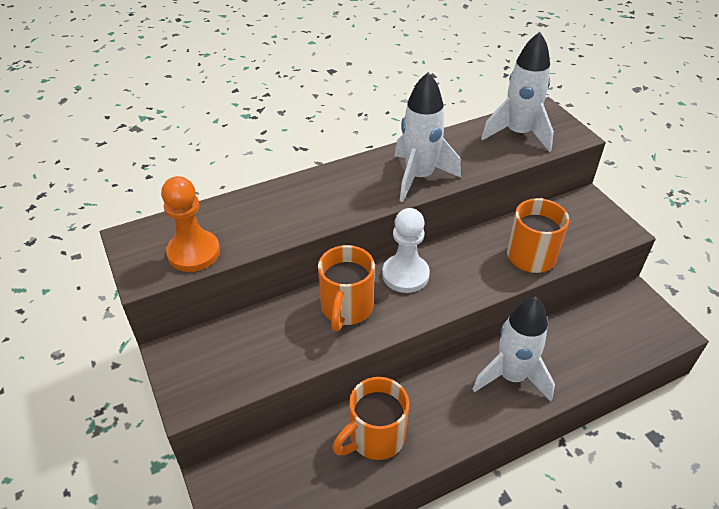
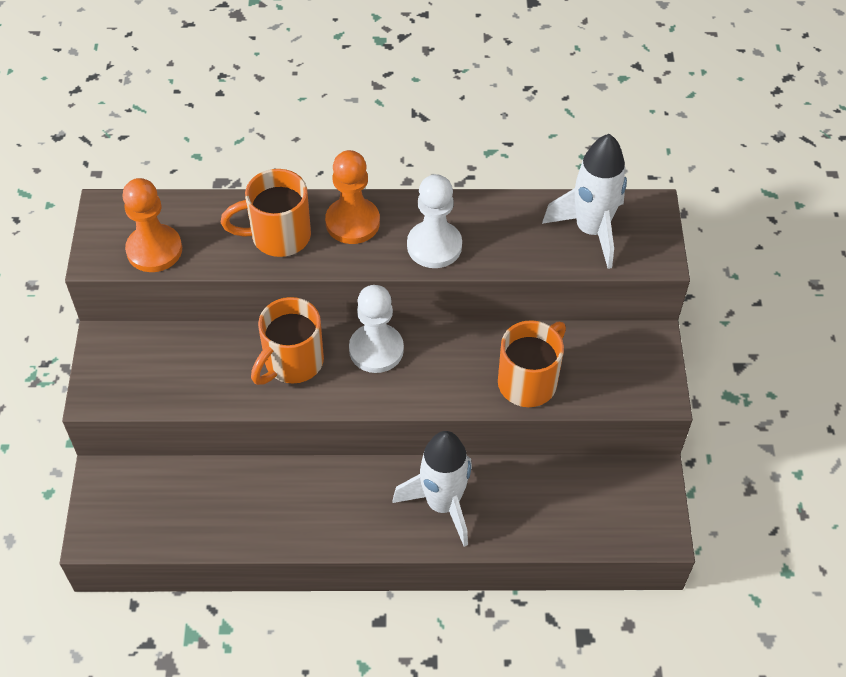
camera: 25 degrees right, 10 degrees up
orange mug [332,377,409,460] -> orange mug moved to [221,169,311,257]
white rocket [395,72,461,202] -> white pawn [407,174,462,268]
none -> orange pawn [325,150,380,244]

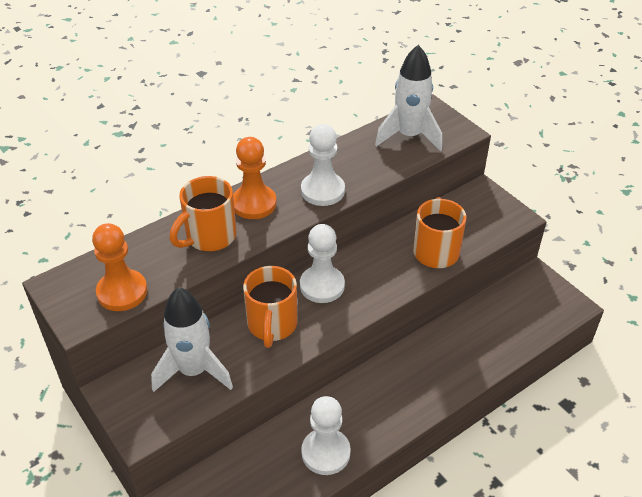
camera: 35 degrees left, 10 degrees down
white rocket [392,431,472,547] -> white rocket moved to [151,287,233,392]
none -> white pawn [301,396,351,475]

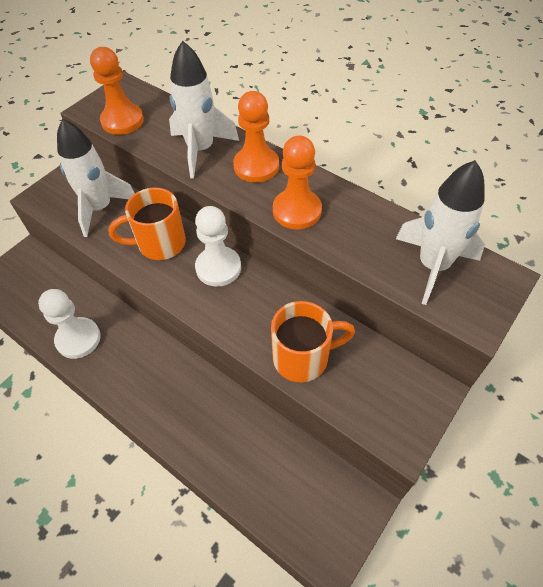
camera: 75 degrees right, 10 degrees up
orange mug [170,176,236,251] -> white rocket [169,40,239,179]
white pawn [301,124,345,206] -> orange pawn [273,136,322,230]

